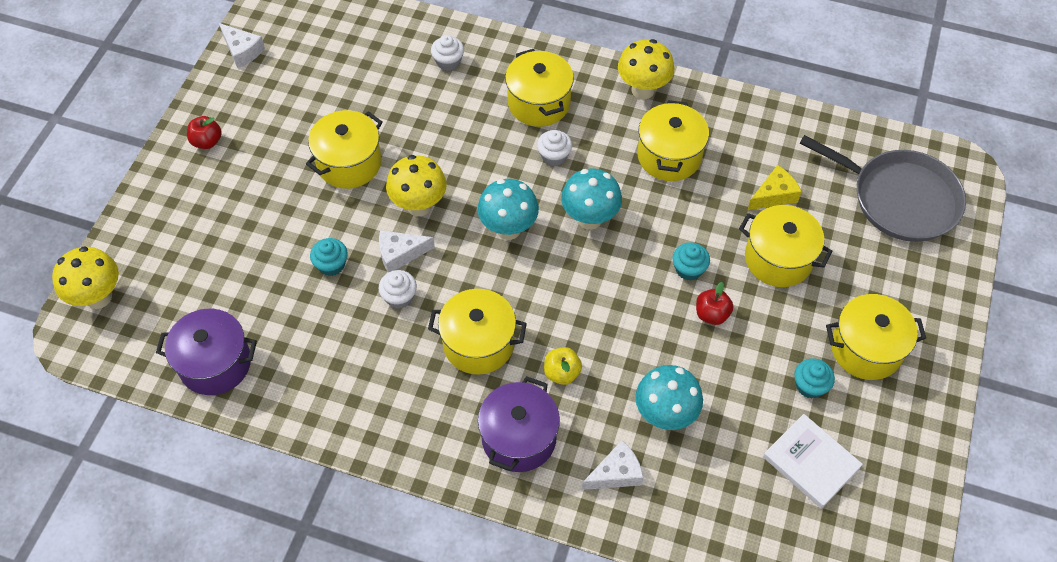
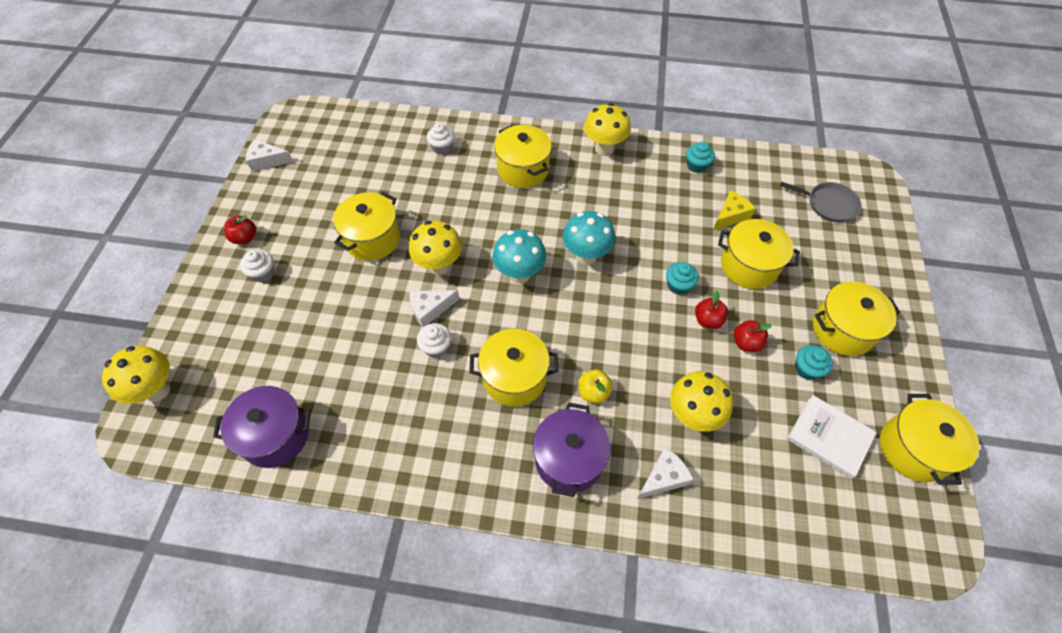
camera: 10 degrees left, 0 degrees up
white cheese [219,23,265,68] -> white cheese turned 150 degrees clockwise [246,139,293,172]
turquoise cupcake [310,238,348,276] -> turquoise cupcake moved to [686,142,715,173]
white cupcake [537,130,572,166] -> white cupcake moved to [240,250,275,282]
turquoise mushroom [635,365,703,430] -> yellow mushroom [670,371,733,432]
yellow pot [637,100,709,181] -> yellow pot moved to [880,394,979,485]
grey pan [799,135,966,242] -> grey pan [780,182,861,222], size x0.57
none -> red apple [733,320,772,352]

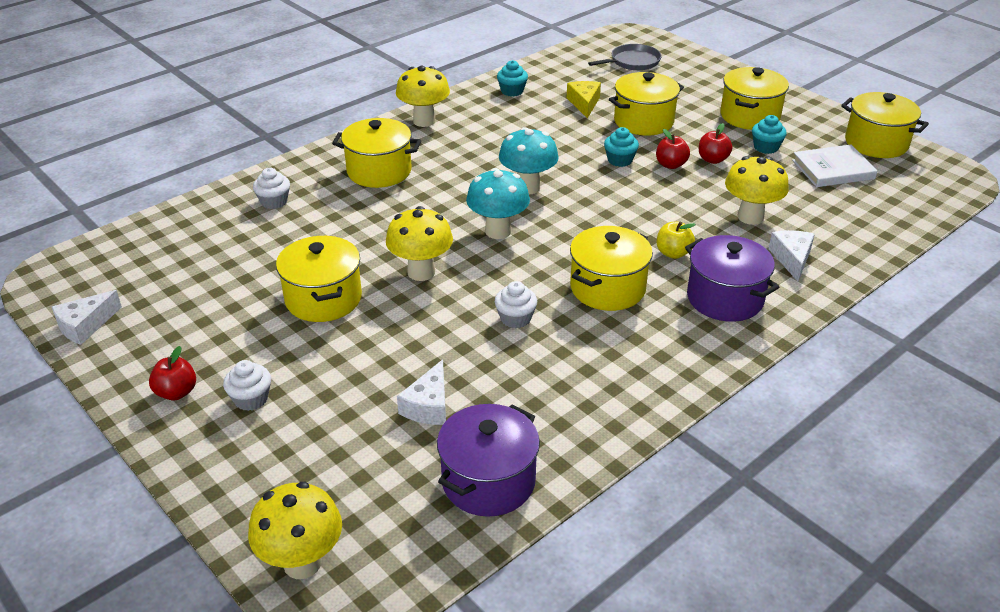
camera: 50 degrees left, 20 degrees down
white cheese [410,290,459,327] -> white cheese moved to [397,359,446,425]

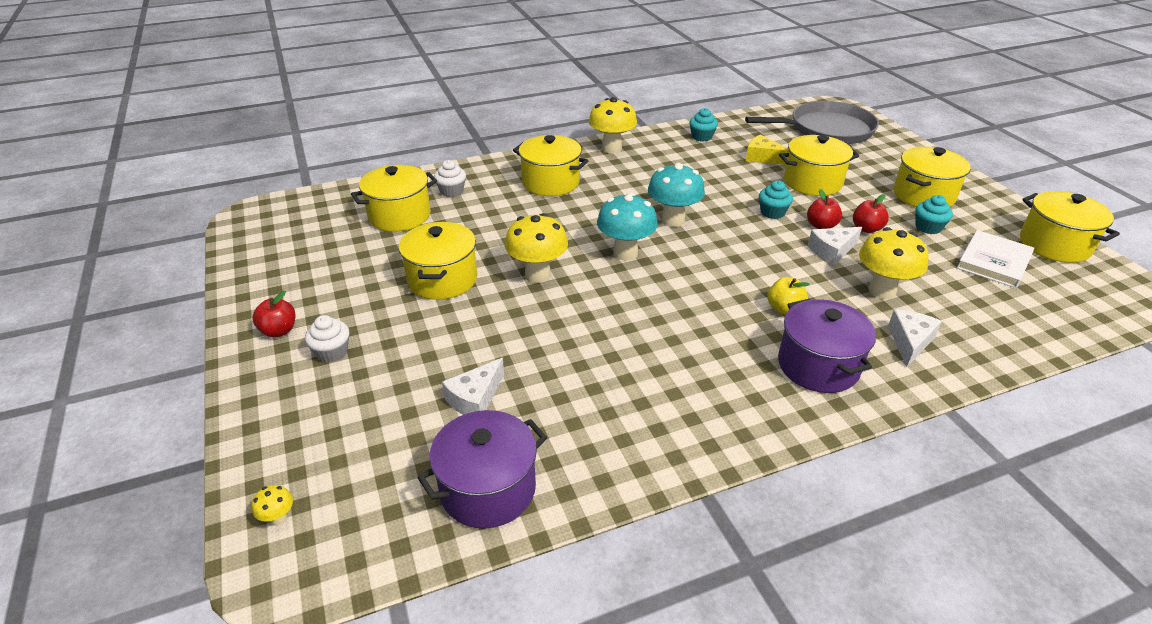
camera: 20 degrees right, 0 degrees up
white cheese [52,290,122,345] -> white cheese moved to [808,227,862,265]
yellow mushroom [248,482,342,579] -> yellow mushroom [252,485,293,526], size x0.44
white cupcake [495,281,537,328] -> none
yellow cheese [567,81,601,119] -> yellow cheese turned 75 degrees counterclockwise [746,135,789,165]
yellow pot [570,226,653,311] -> yellow pot moved to [351,165,437,232]
grey pan [588,44,661,70] -> grey pan [745,101,879,144], size x1.76
white book [792,144,877,187] -> white book turned 60 degrees counterclockwise [957,230,1034,288]

